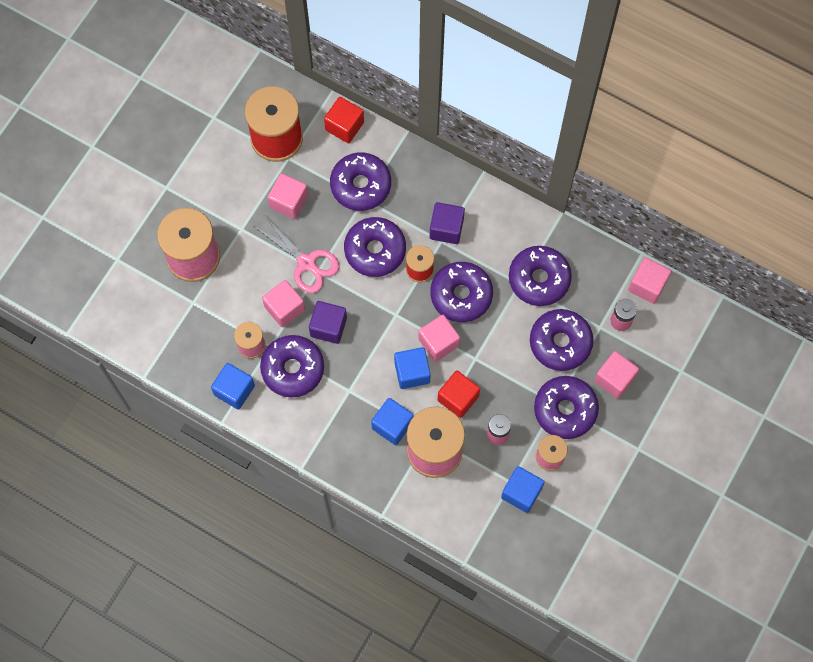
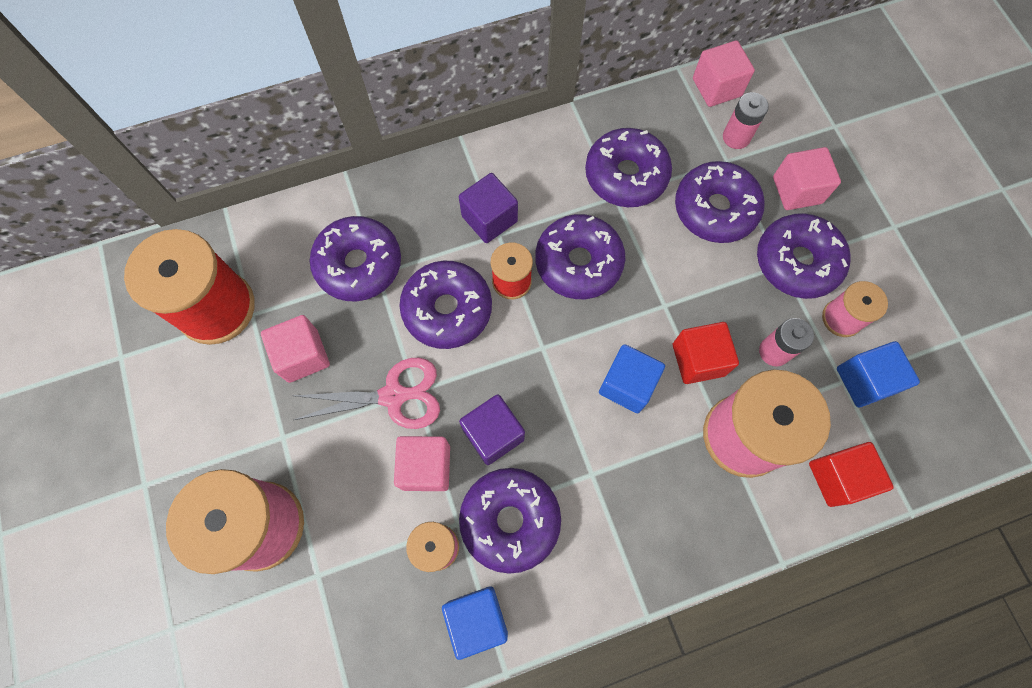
camera: 50 degrees left, 0 degrees up
red cube [324,97,364,143] -> red cube moved to [809,442,894,507]
blue cube [371,398,414,445] -> none
pink cube [418,315,460,362] -> none

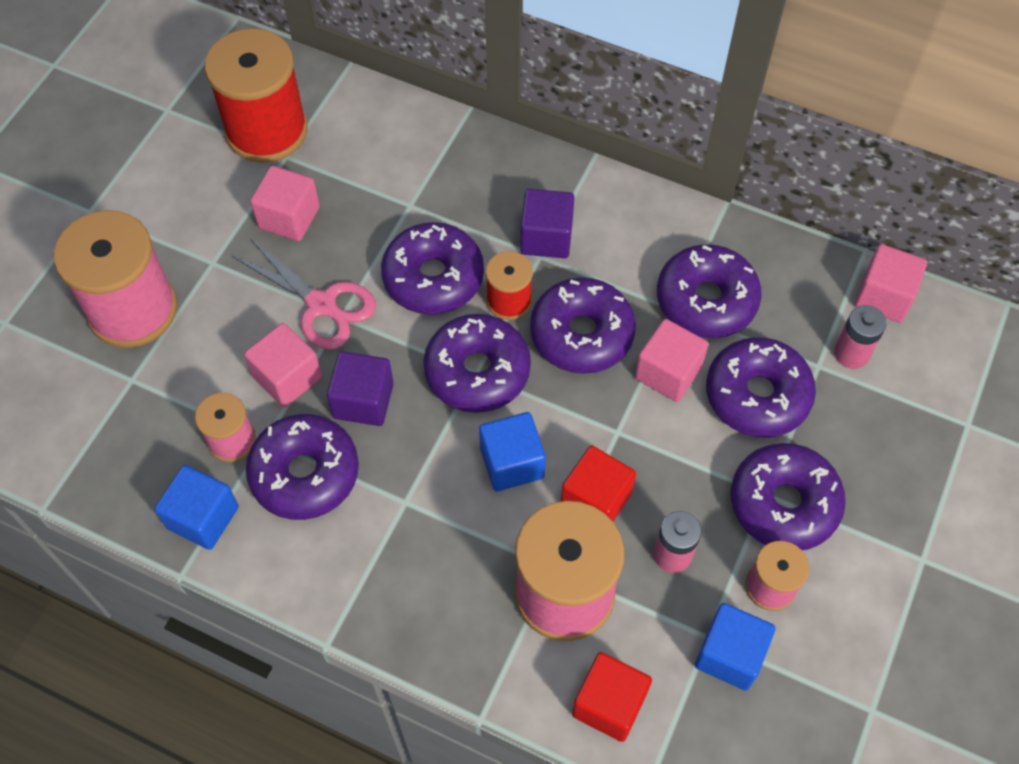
camera: 45 degrees right, 10 degrees down
purple donut [310,216,401,301] -> purple donut moved to [423,314,531,413]
pink cube [773,147,841,210] -> pink cube moved to [635,319,709,402]

